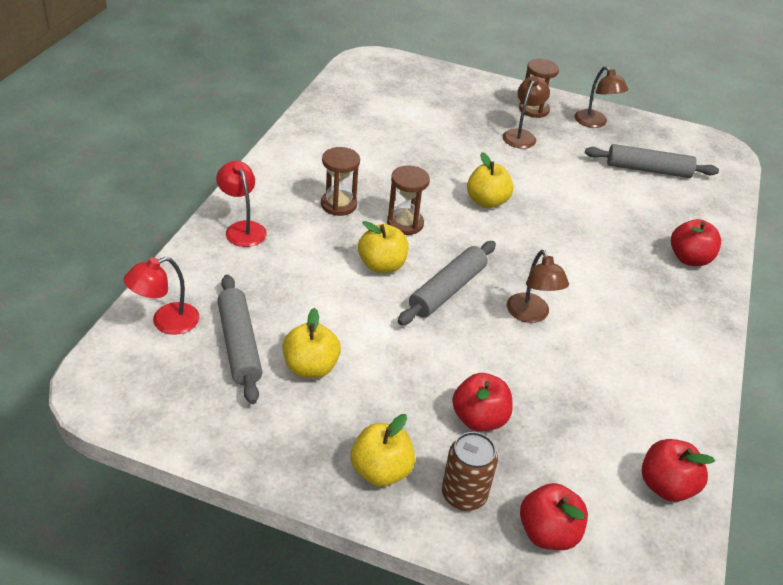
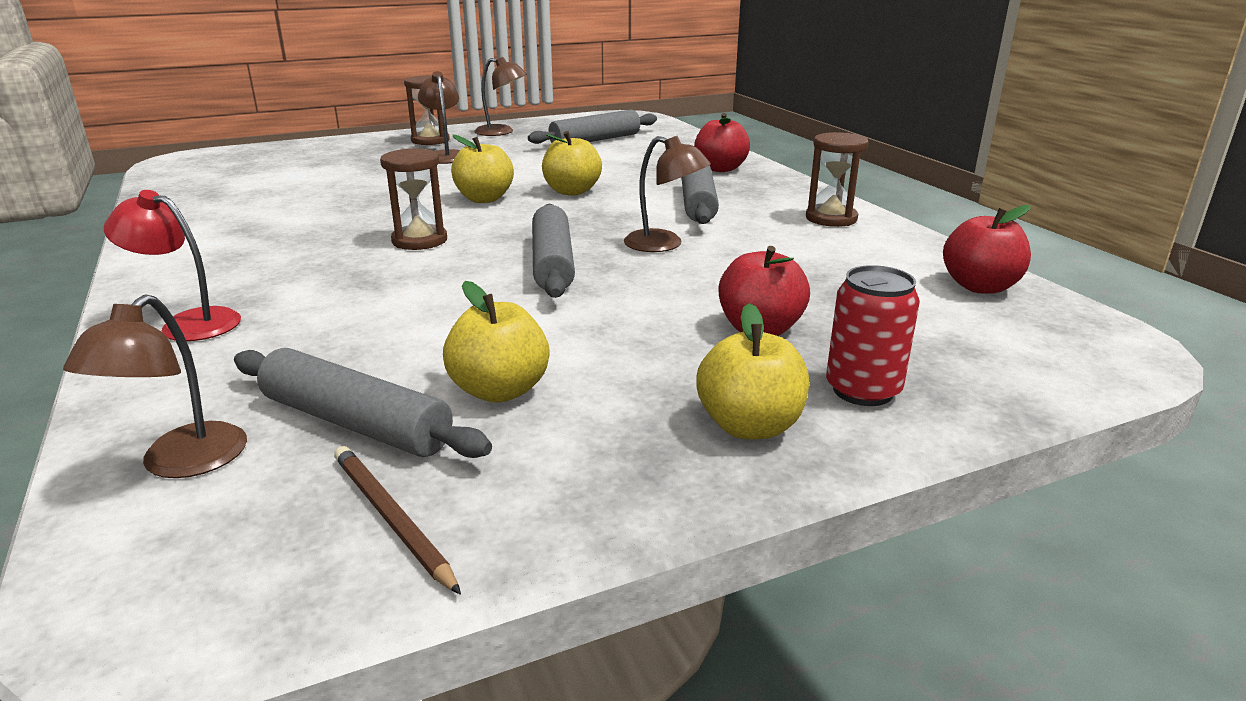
camera: 40 degrees left, 15 degrees down
red lamp [124,257,199,335] -> brown lamp [63,294,247,478]
brown hourglass [321,147,360,216] -> brown hourglass moved to [806,132,869,227]
yellow apple [358,221,409,273] -> yellow apple moved to [542,131,602,195]
brown can [442,432,498,511] -> red can [826,265,920,406]
red apple [520,483,588,550] -> none
none -> brown pencil [334,446,461,595]
none -> grey rolling pin [681,165,719,224]

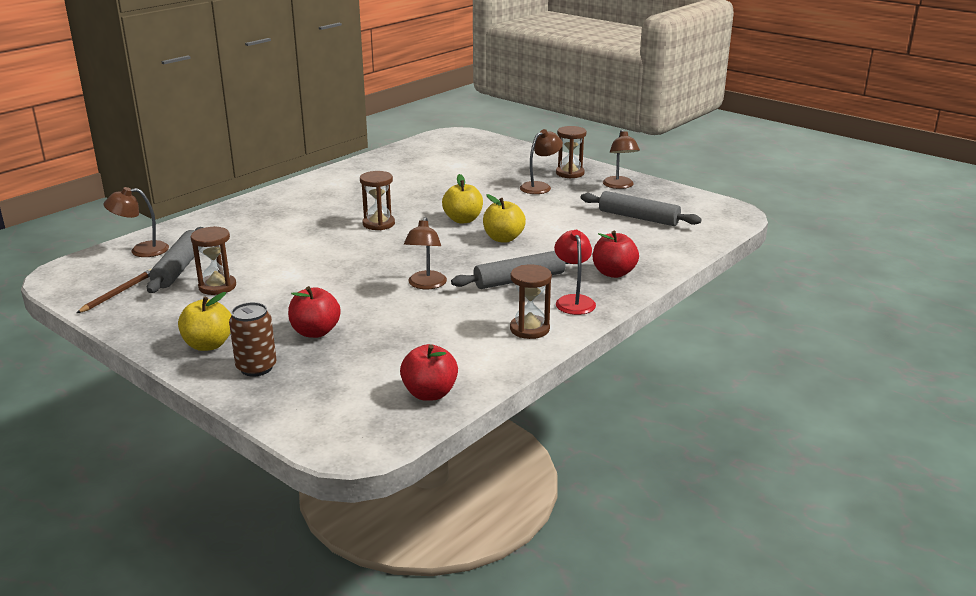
camera: 65 degrees right, 0 degrees up
red lamp [104,190,241,341] -> red lamp moved to [554,230,596,315]
yellow apple [443,281,549,403] -> brown hourglass [191,226,236,295]
grey rolling pin [532,204,575,298] -> none
red can [826,265,920,406] -> brown can [229,302,276,376]

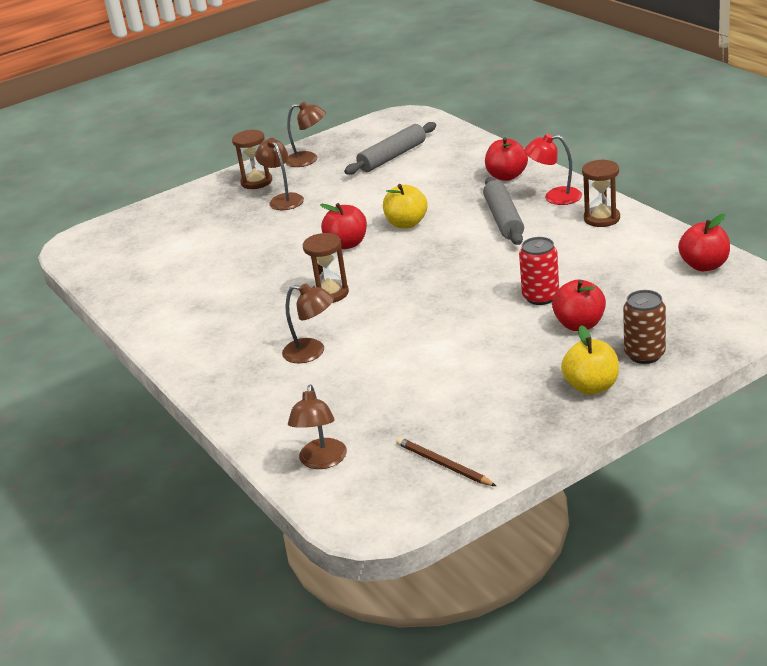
camera: 70 degrees left, 5 degrees up
grey rolling pin [147,227,204,293] -> none
brown hourglass [191,226,236,295] -> none
brown lamp [404,217,447,289] -> brown lamp moved to [282,283,334,363]
yellow apple [442,174,483,224] -> red apple [320,203,367,249]
none -> red can [519,237,559,305]

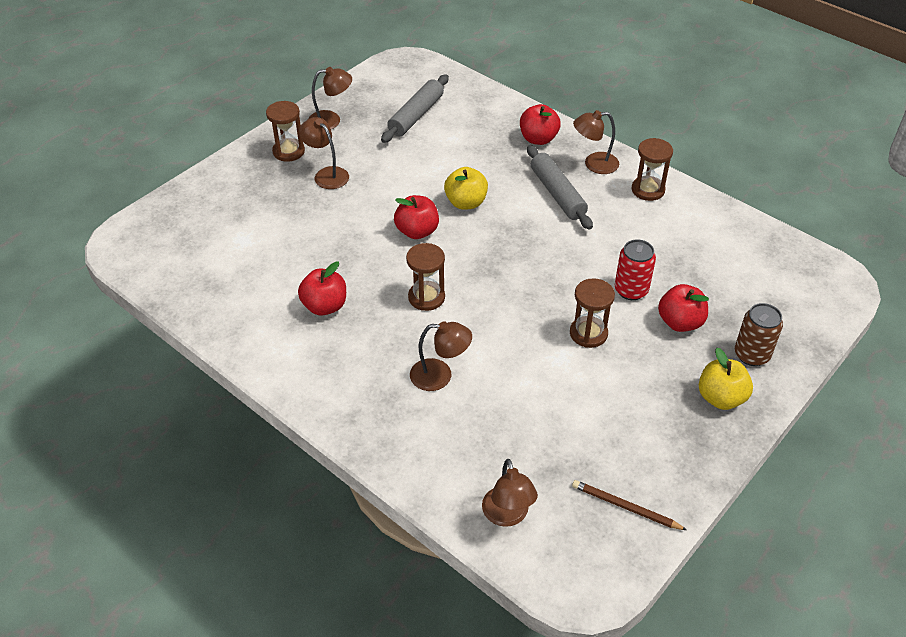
camera: 20 degrees left, 15 degrees up
red lamp [524,134,582,205] -> brown lamp [573,110,619,174]
red apple [678,214,730,271] -> red apple moved to [298,262,346,316]
none -> brown hourglass [570,278,615,348]

